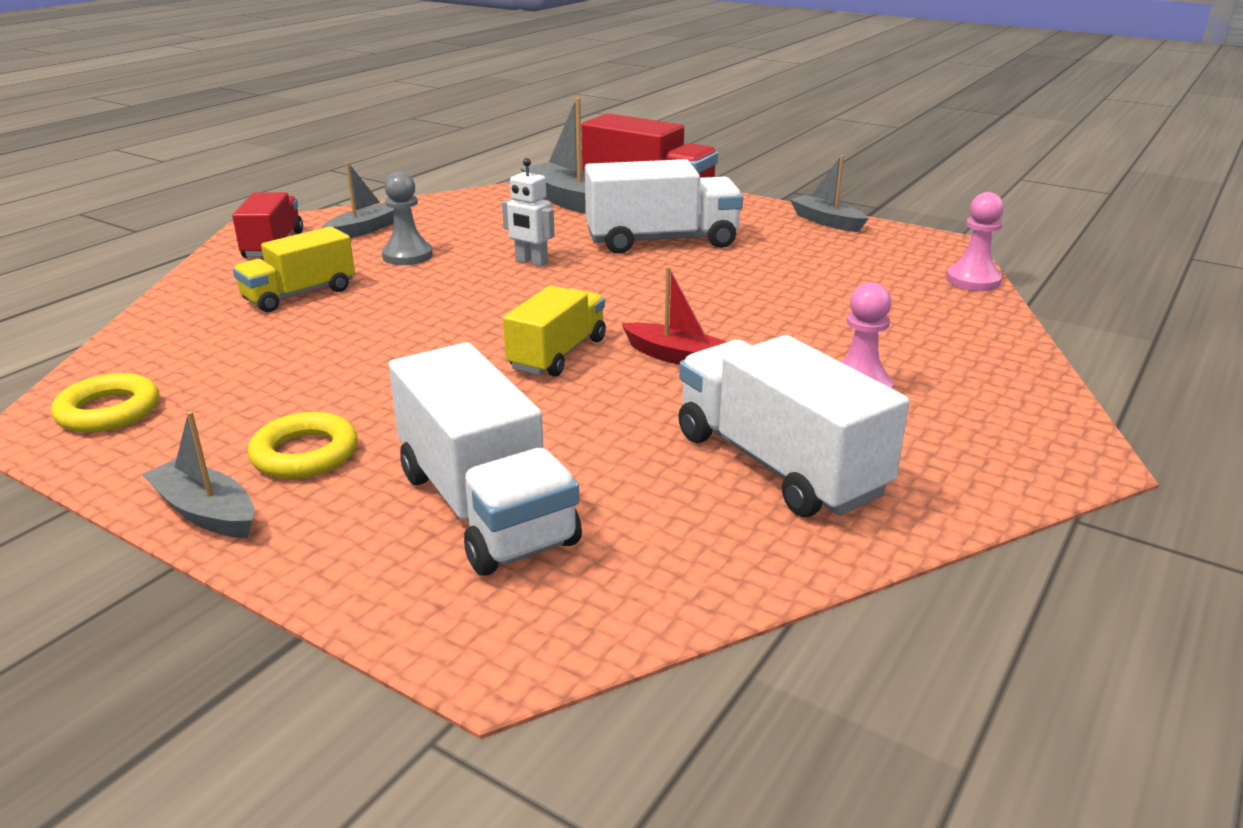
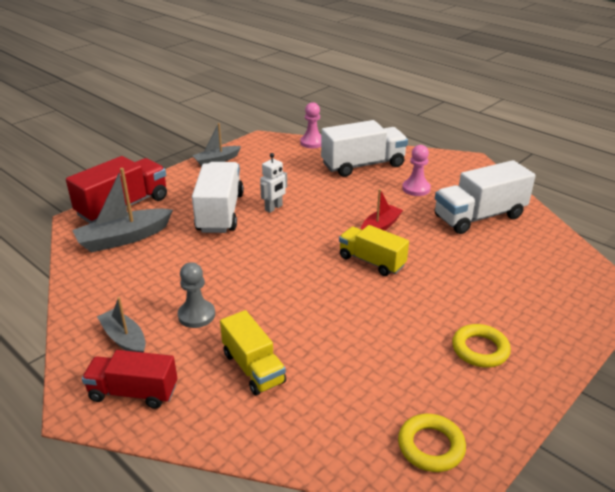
camera: 80 degrees left, 5 degrees up
grey boat [142,411,254,538] -> none
white truck [389,342,582,576] -> white truck moved to [321,120,408,177]
white robot [502,158,555,267] -> white robot moved to [260,153,287,213]

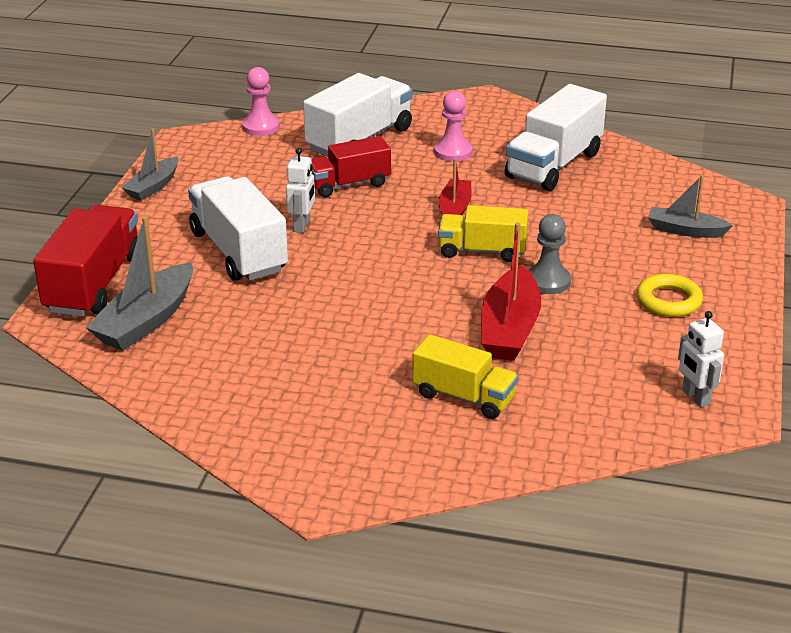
camera: 30 degrees left, 0 degrees up
red truck [82,350,177,409] -> red truck moved to [311,136,391,197]
grey boat [97,297,146,353] -> grey boat moved to [648,175,733,238]
grey pawn [178,262,215,328] -> grey pawn moved to [529,214,571,294]
yellow ring [398,414,466,472] -> white robot [678,311,724,407]
none -> red boat [481,223,541,361]

